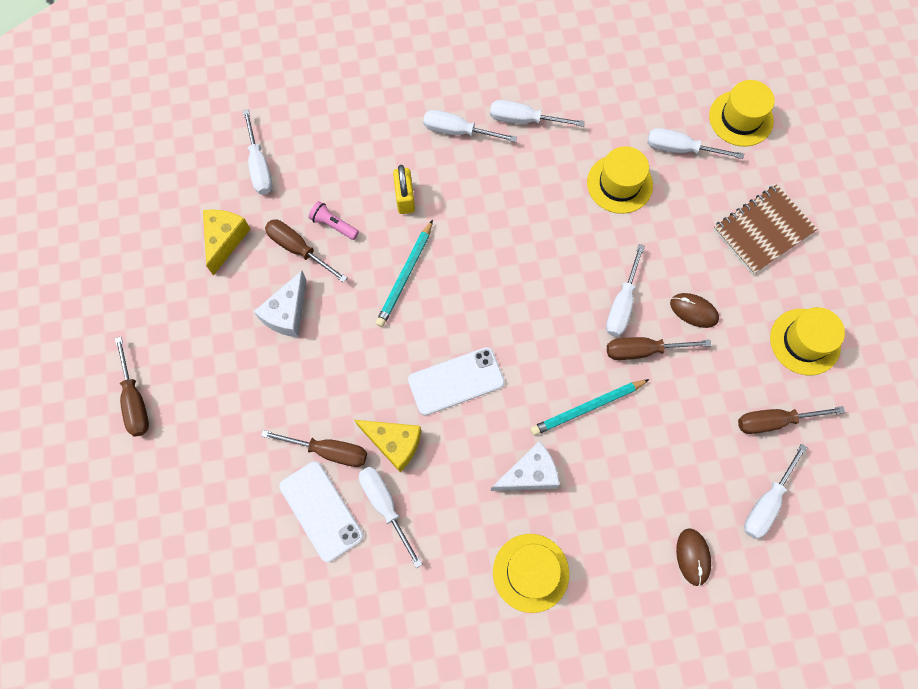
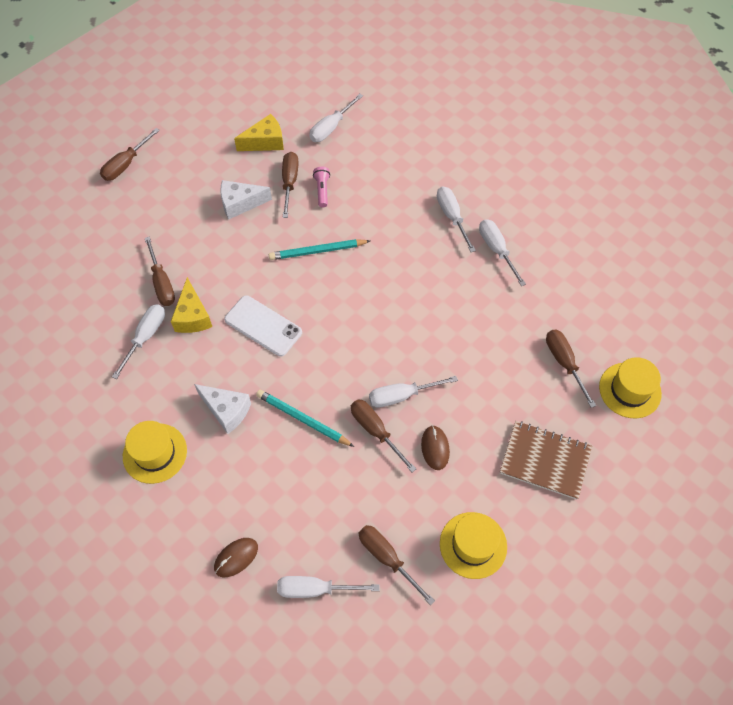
camera: 55 degrees right, 10 degrees down
white phone [279,461,364,562] -> none
yellow padlock [393,165,415,214] -> none
yellow hat [587,146,653,214] -> none
white screwdriver [647,128,744,159] -> brown screwdriver [546,330,596,408]

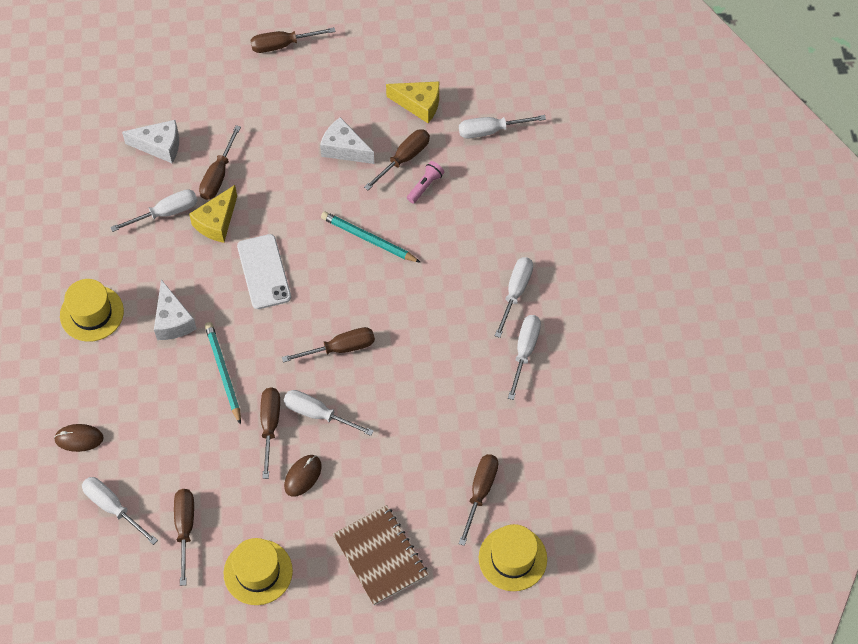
camera: 40 degrees right, 0 degrees up
none -> white cheese [122,120,179,163]
none -> brown screwdriver [282,327,375,363]

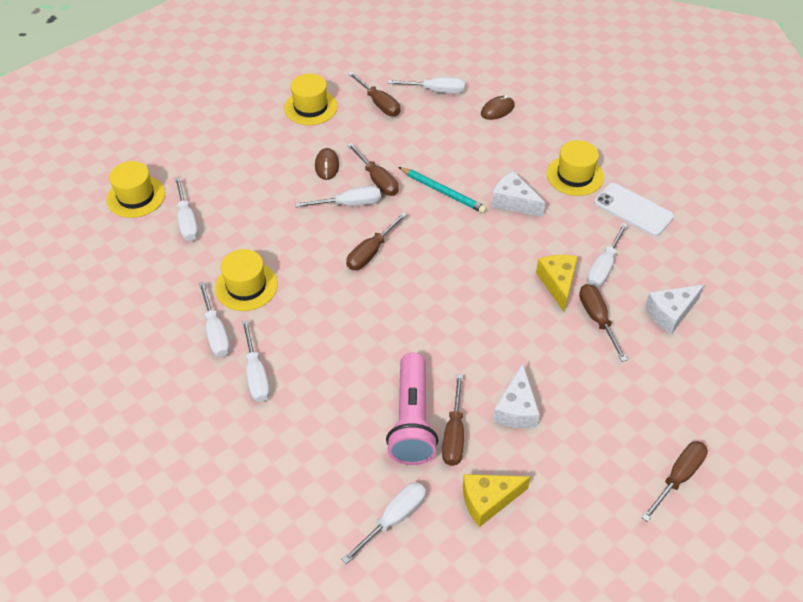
camera: 145 degrees right, 10 degrees down
white phone [237,234,291,309] -> white phone moved to [594,183,674,236]
white cheese [320,117,374,164] -> white cheese turned 105 degrees clockwise [493,363,540,428]
turquoise pencil [321,212,421,263] -> none
brown notebook [333,505,428,605] -> none
pink flashlight [407,161,444,204] -> pink flashlight [386,353,438,465], size x2.22
brown screwdriver [459,454,498,546] -> white screwdriver [175,177,198,241]
none -> yellow hat [215,249,278,311]

